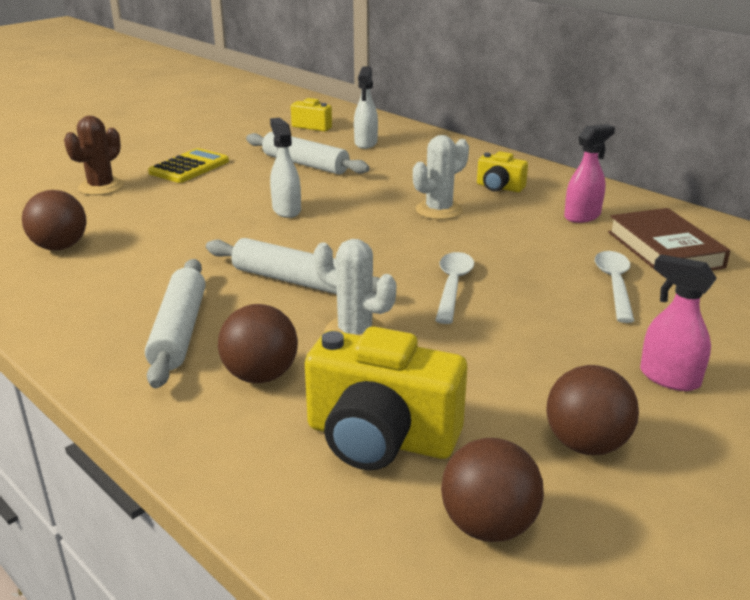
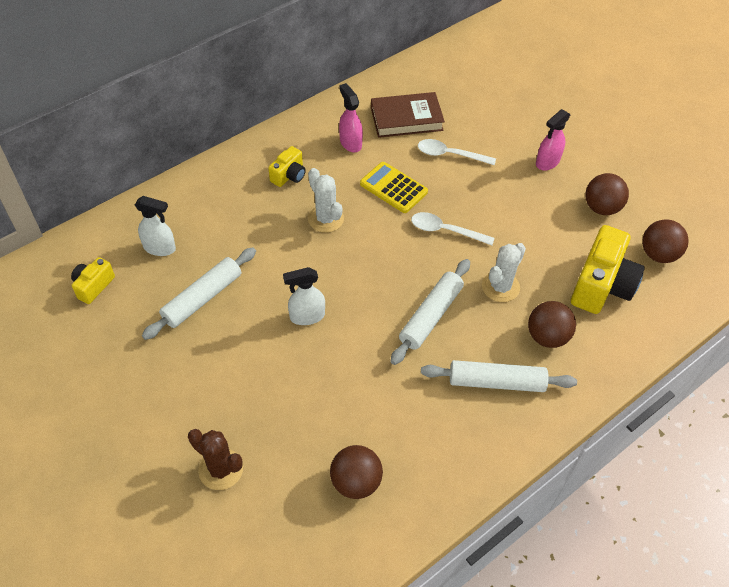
camera: 85 degrees left, 25 degrees up
yellow calculator [148,148,229,183] -> yellow calculator moved to [360,162,428,213]

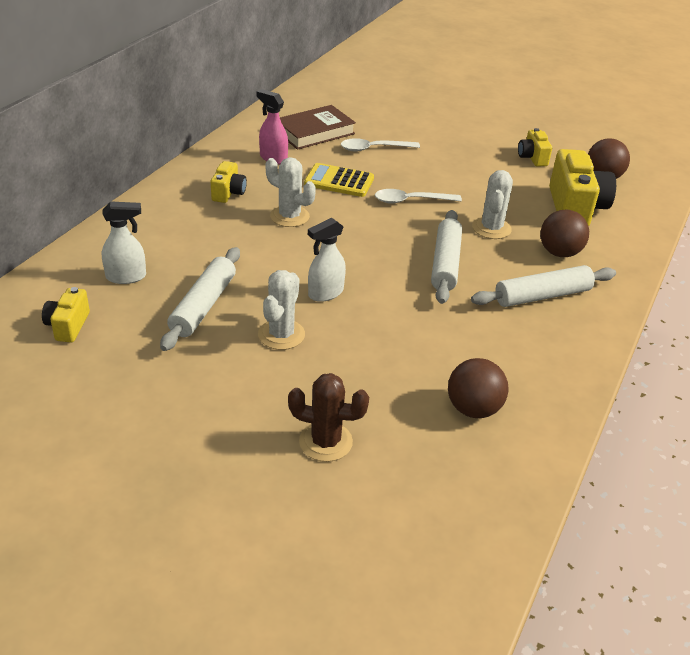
camera: 25 degrees left, 15 degrees down
pink spray bottle [536,109,571,171] -> none
brown ball [585,173,629,215] -> yellow camera [518,128,552,166]
none -> white cactus [258,270,305,350]

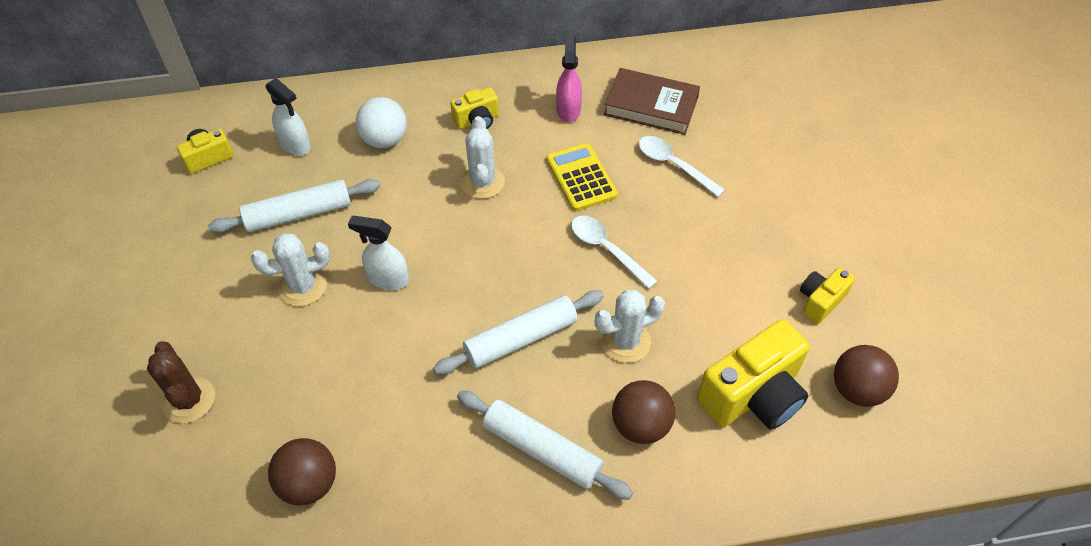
camera: 55 degrees right, 15 degrees up
none -> white ball [356,97,407,148]

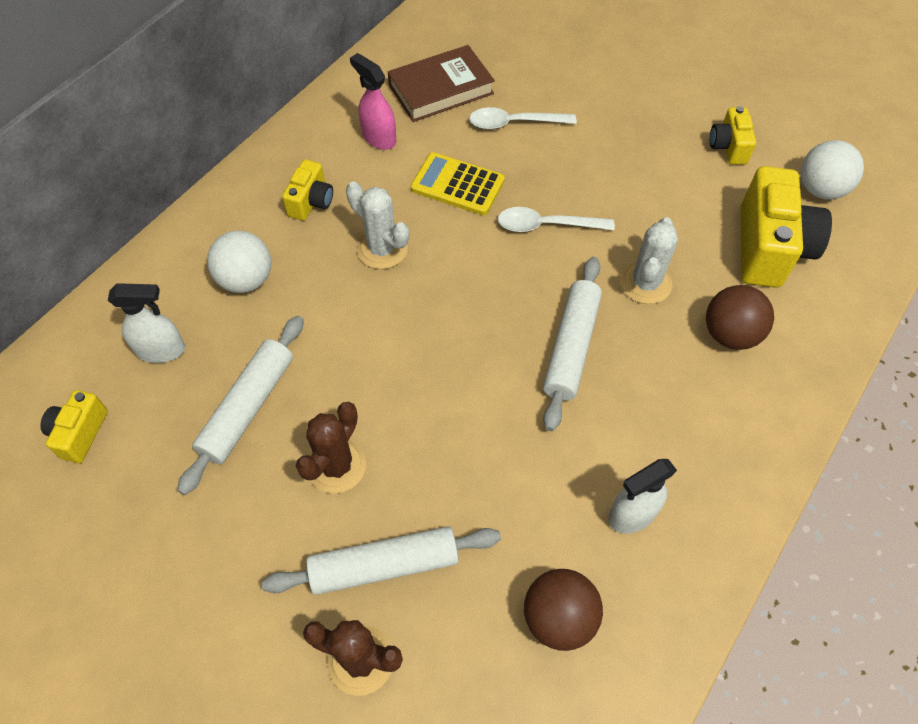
camera: 45 degrees left, 5 degrees up
white cactus [251,233,330,306] -> brown cactus [296,402,366,493]
white spray bottle [348,216,409,290] -> white spray bottle moved to [608,459,677,533]
white rolling pin [457,391,633,500] -> white rolling pin moved to [262,526,501,595]
brown ball [834,345,899,407] -> white ball [801,140,864,200]

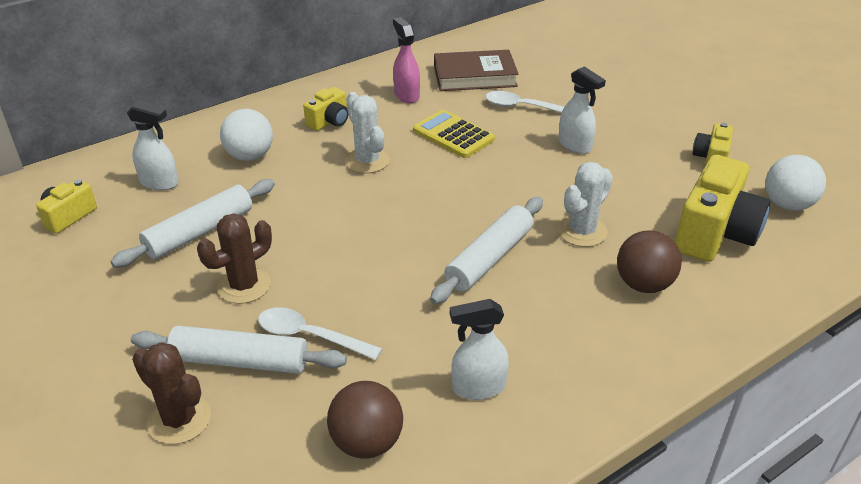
camera: 20 degrees right, 20 degrees down
white spoon [498,207,615,232] -> white spoon moved to [258,307,383,360]
none -> white spray bottle [558,66,606,154]

